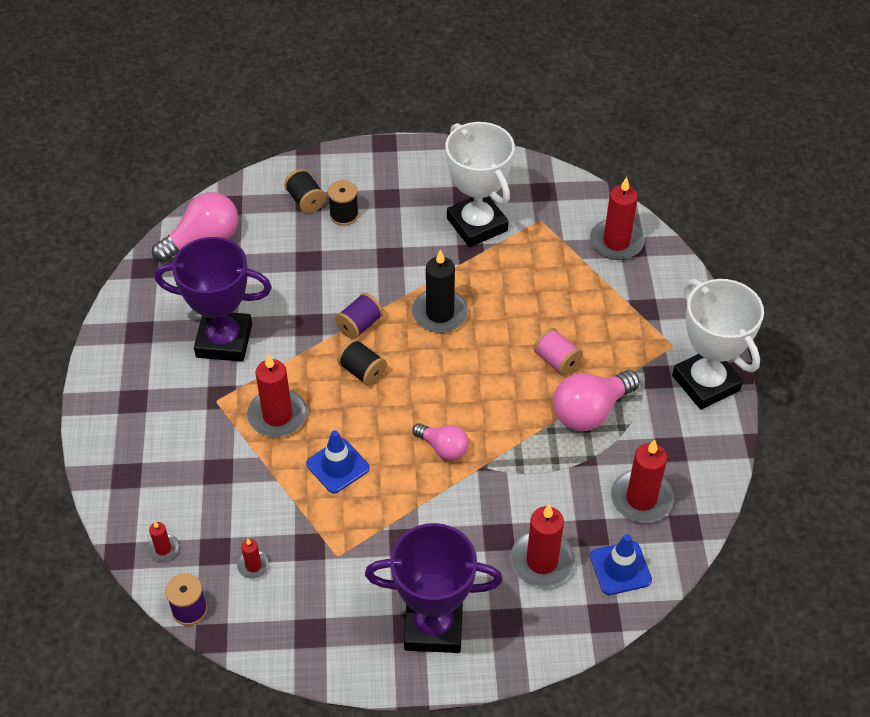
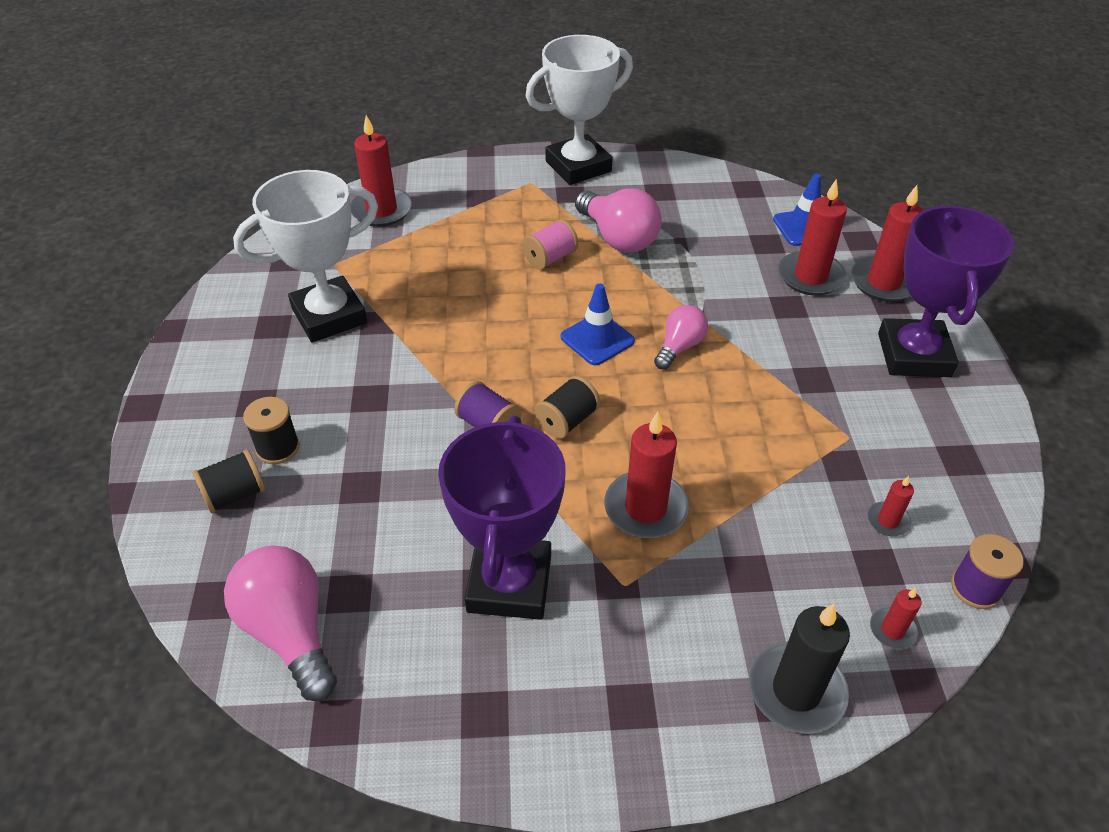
camera: 90 degrees left, 5 degrees down
blue traffic cone [306,430,370,494] -> blue traffic cone moved to [561,283,635,365]
black candle [412,249,469,333] -> black candle moved to [749,604,850,734]
red candle [611,440,674,523] -> red candle moved to [851,185,924,302]

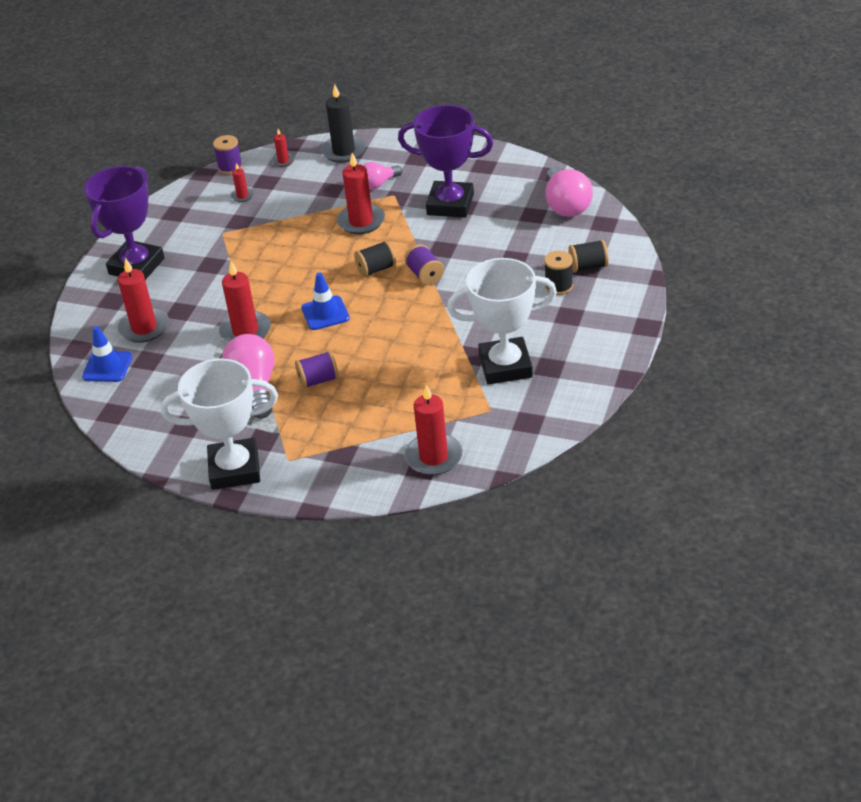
camera: 155 degrees left, 5 degrees down
purple trophy [438,415,566,620] -> purple trophy turned 75 degrees clockwise [398,105,493,218]
pink spool [522,219,578,270] -> purple spool [295,351,339,389]
pink light bulb [654,305,708,370] -> pink light bulb moved to [363,162,402,190]
red candle [851,185,924,302] -> red candle moved to [219,261,271,342]

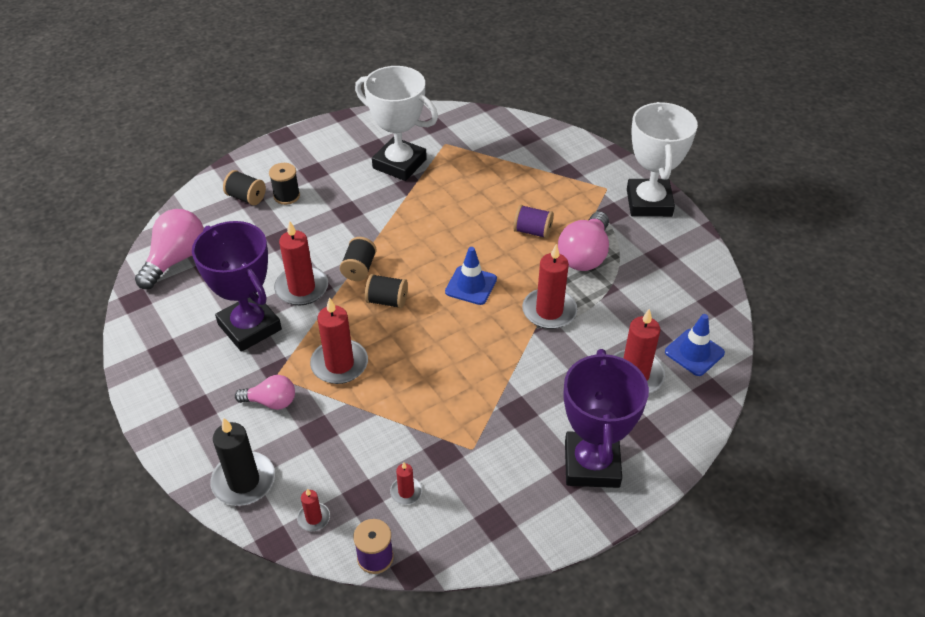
camera: 145 degrees left, 5 degrees up
purple trophy [84,166,165,280] -> purple trophy turned 60 degrees counterclockwise [563,349,649,488]
white trophy [160,359,278,490] -> white trophy turned 60 degrees clockwise [627,102,698,217]
red candle [404,384,462,475] -> red candle moved to [274,221,328,305]
purple spool [405,244,444,285] -> black spool [340,237,377,281]

